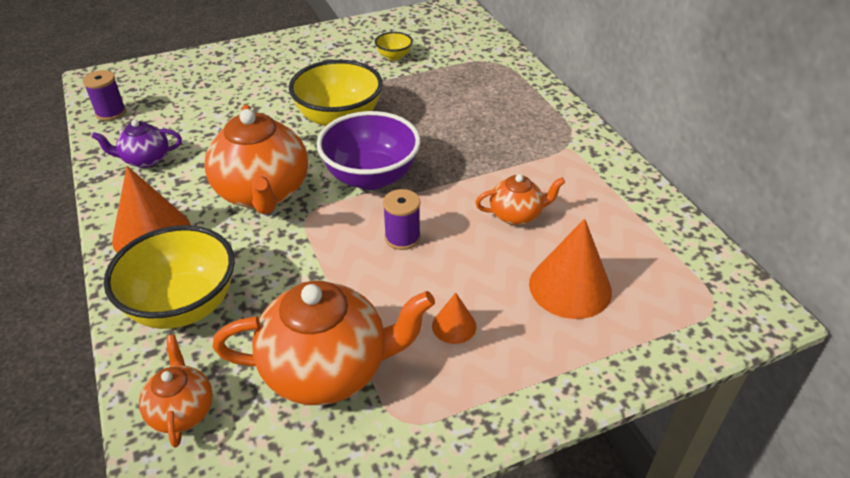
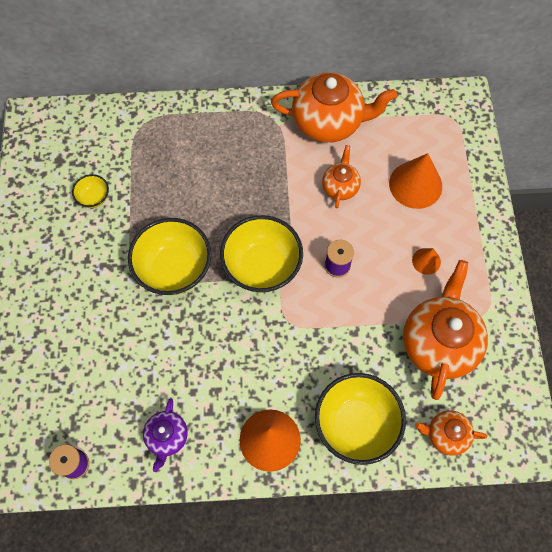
camera: 70 degrees left, 25 degrees up
orange teapot [204,105,308,215] -> orange teapot moved to [271,72,397,143]
purple bowl [317,111,421,190] -> yellow bowl [220,215,303,293]

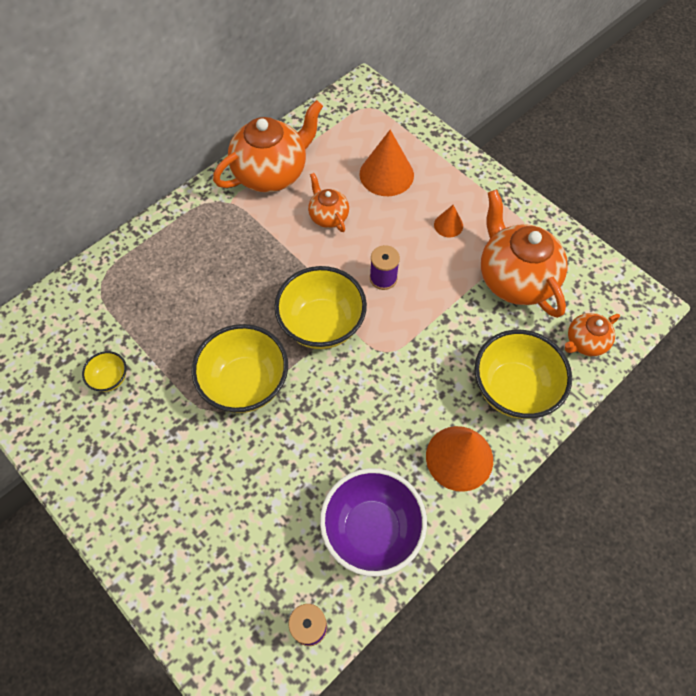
camera: 40 degrees left, 5 degrees down
purple teapot [143,399,188,472] -> purple bowl [320,468,427,577]

